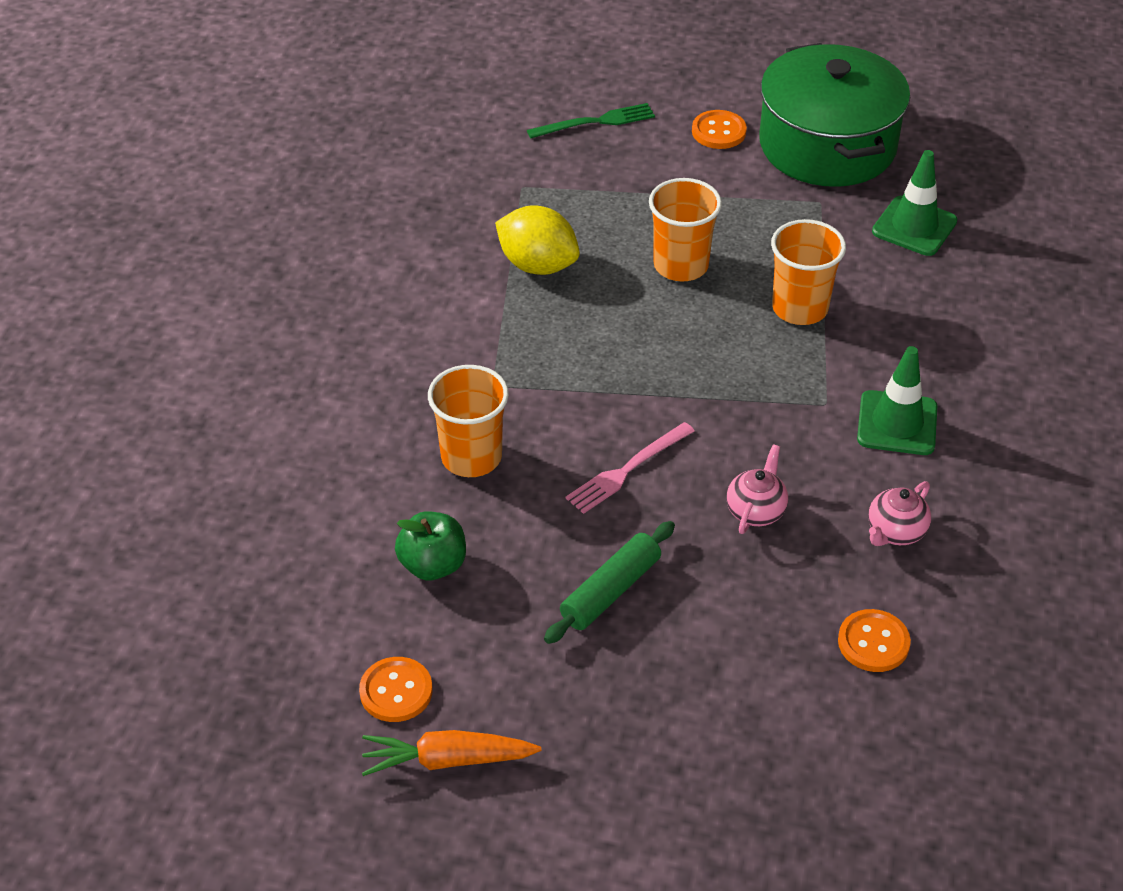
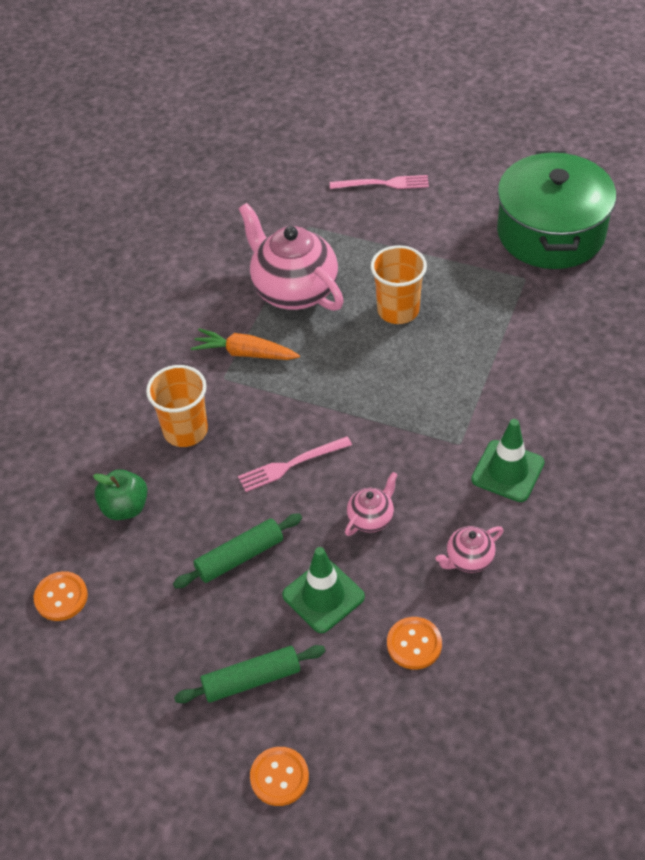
camera: 20 degrees right, 5 degrees up
orange carrot [362,730,541,776] -> orange carrot moved to [191,328,300,360]
yellow lemon [495,206,580,275] -> pink teapot [238,203,344,311]
green fork [527,103,655,139] -> pink fork [330,175,429,189]
orange button [692,110,747,149] -> orange button moved to [250,747,309,806]
orange cup [771,219,846,325] -> none
green traffic cone [872,150,957,256] -> green traffic cone moved to [282,547,365,633]
none -> green rolling pin [174,645,326,703]

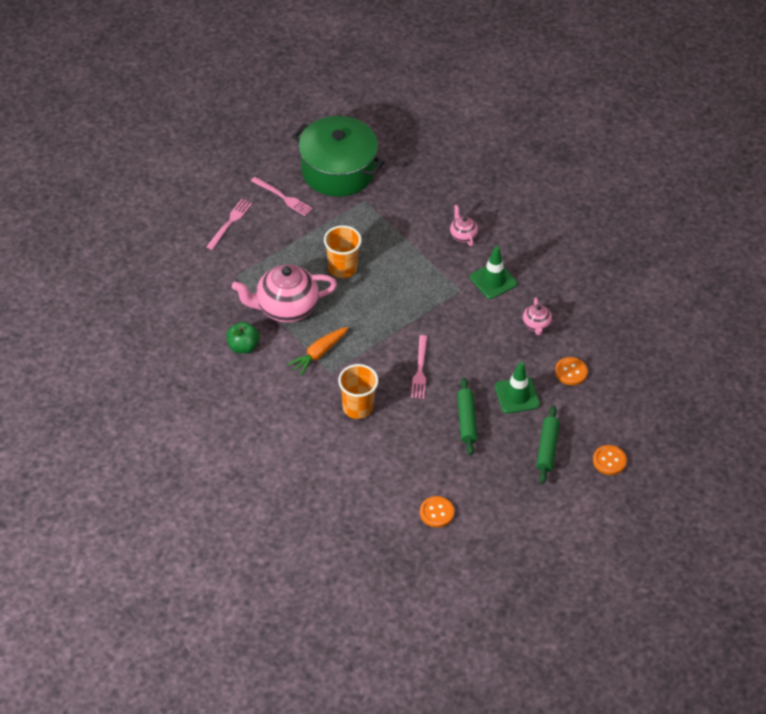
camera: 65 degrees left, 0 degrees up
green apple [93,469,148,520] -> green apple moved to [226,322,260,354]
pink teapot [345,472,398,536] -> pink teapot moved to [450,205,478,246]
none -> pink fork [251,177,313,216]

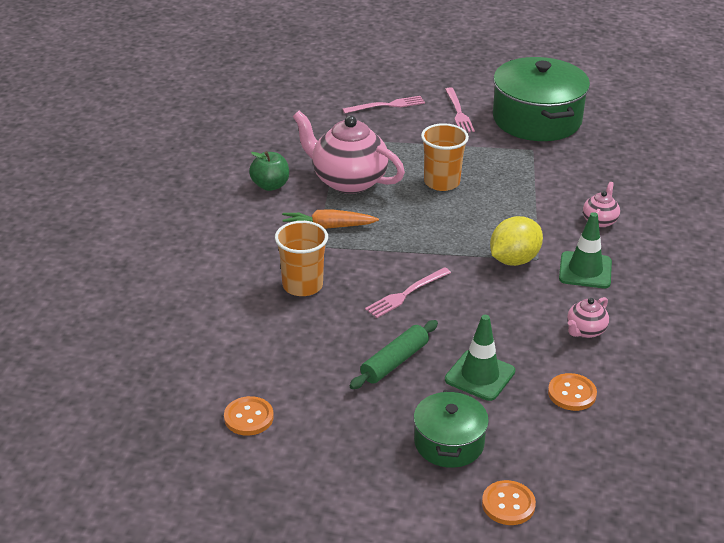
camera: 45 degrees right, 15 degrees down
green rolling pin [536,406,560,483] -> green pot [414,390,489,468]
none -> yellow lemon [490,216,543,266]

